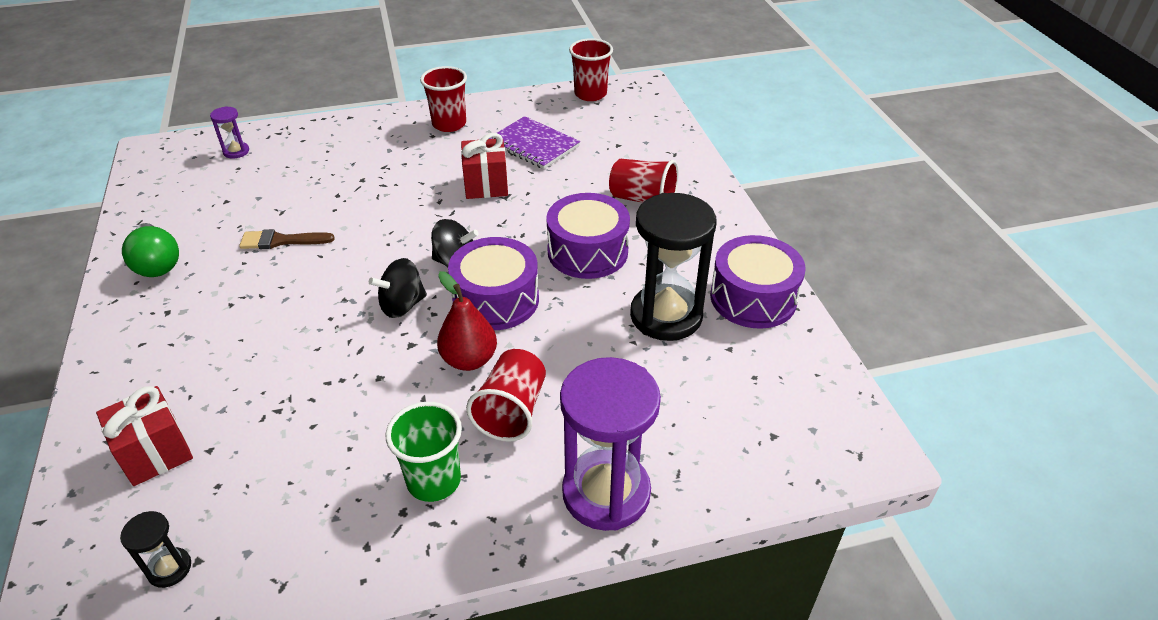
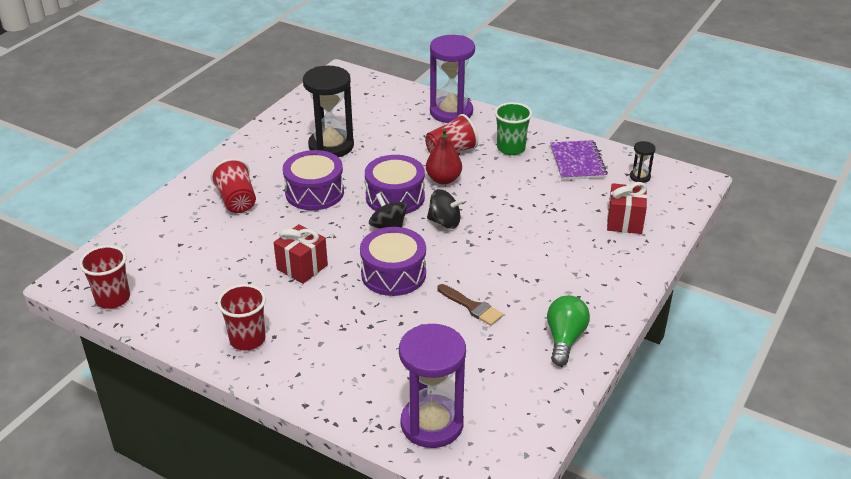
camera: 135 degrees left, 5 degrees down
purple hourglass [210,106,249,159] -> purple hourglass [399,324,466,448], size x2.28
purple notebook [489,116,580,169] -> purple notebook moved to [550,140,608,180]
purple drum [710,235,806,329] -> purple drum moved to [360,227,426,296]

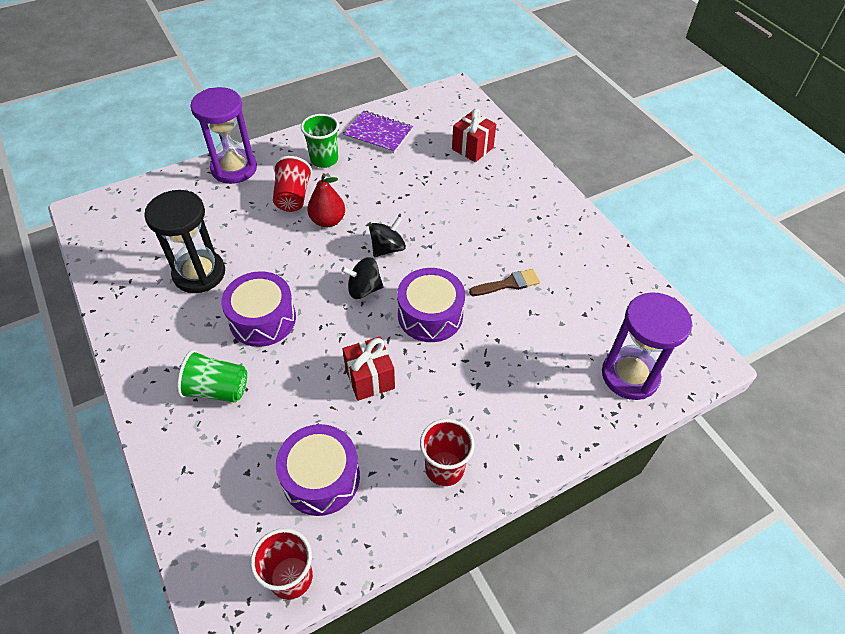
camera: 60 degrees left, 15 degrees up
red cup [210,158,256,213] -> green cup [177,350,247,403]
purple drum [365,155,425,214] -> purple drum moved to [276,424,360,516]
green light bulb [547,295,590,366] -> none
black hourglass [630,141,656,183] -> none

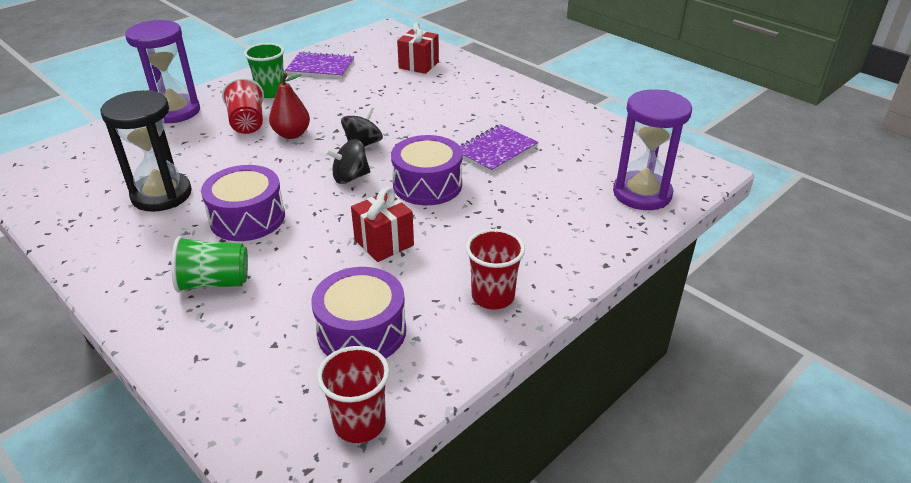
camera: 15 degrees left, 15 degrees down
brown brush [469,269,540,296] -> purple notebook [460,124,539,173]

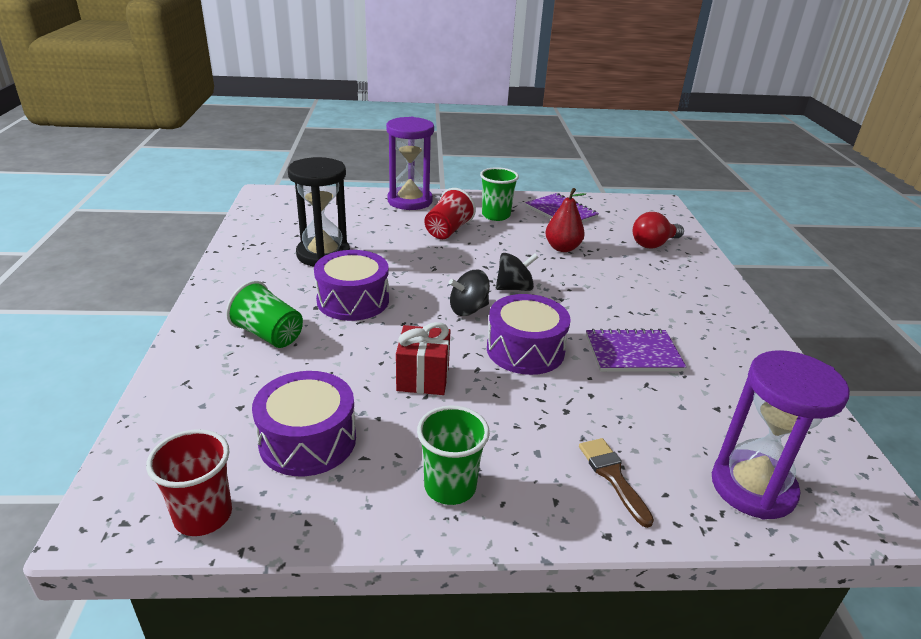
camera: 40 degrees right, 5 degrees down
red pear [269,73,310,139] -> red pear moved to [545,188,586,252]
black spinning top [325,139,370,184] -> black spinning top turned 45 degrees counterclockwise [449,270,490,316]
red gift [397,23,439,74] -> red light bulb [632,212,684,249]
red cup [466,229,525,310] -> green cup [417,406,490,505]
none -> brown brush [579,438,654,528]

